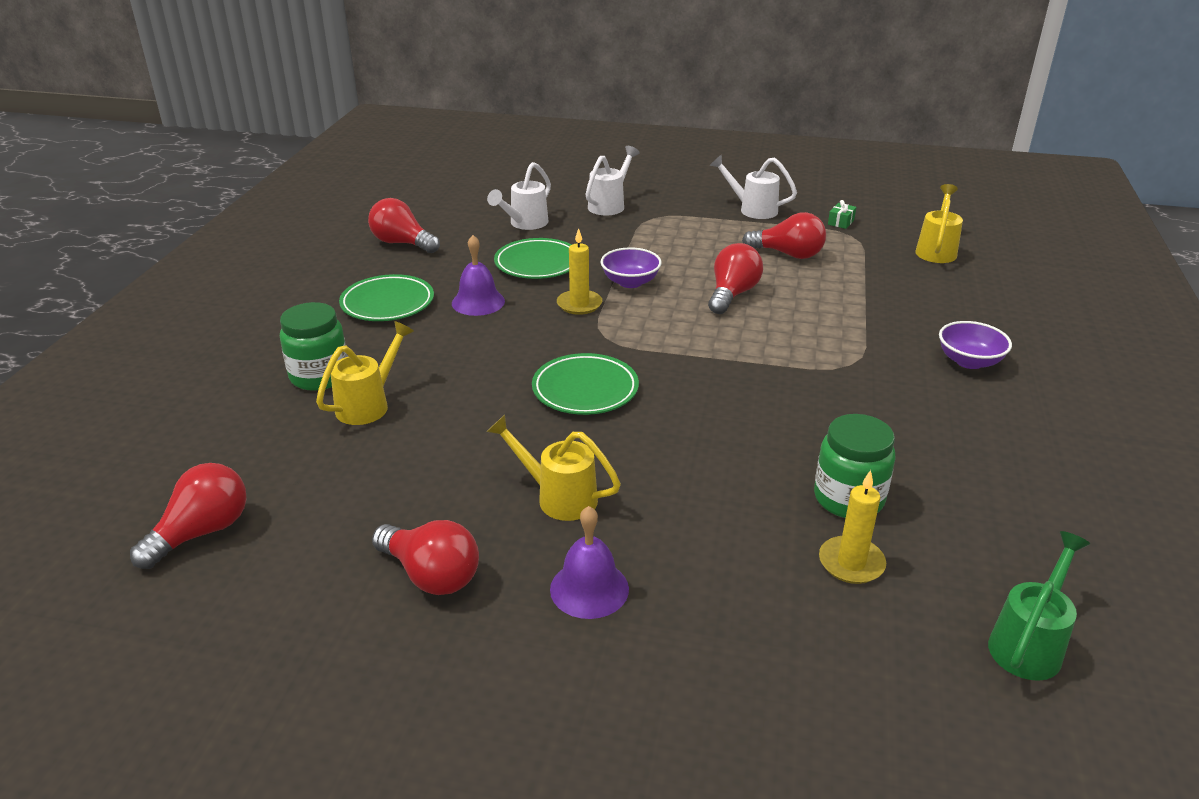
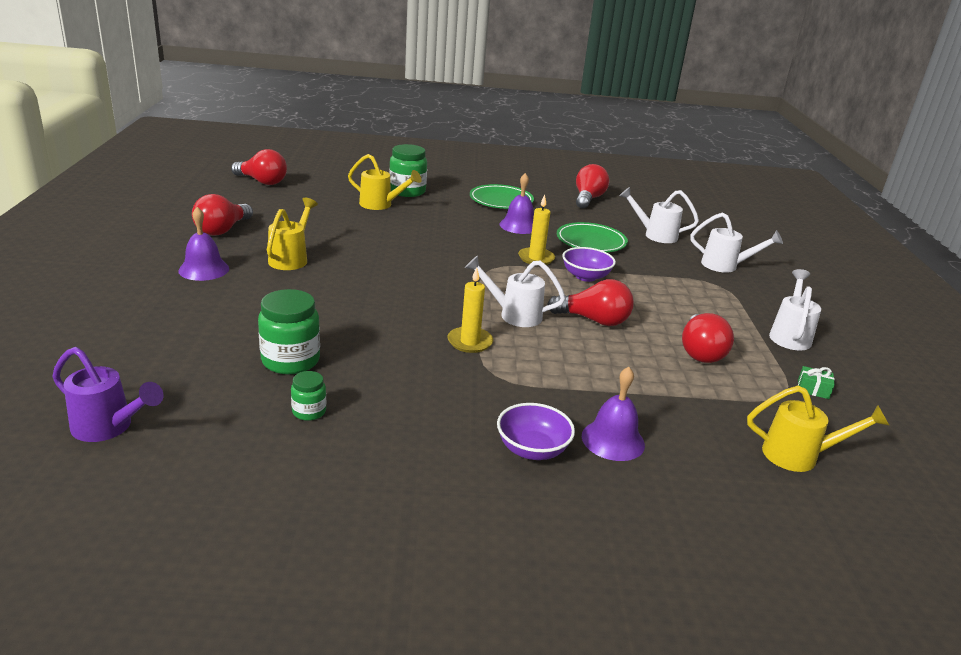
camera: 75 degrees right, 5 degrees down
green plate [532,353,639,415] -> none
yellow candle [819,470,886,584] -> yellow candle moved to [447,267,493,353]
green watering can [988,531,1090,681] -> purple watering can [52,347,164,442]
none -> green jar [291,371,326,421]
none -> white watering can [465,256,566,327]
none -> purple bell [582,367,645,461]

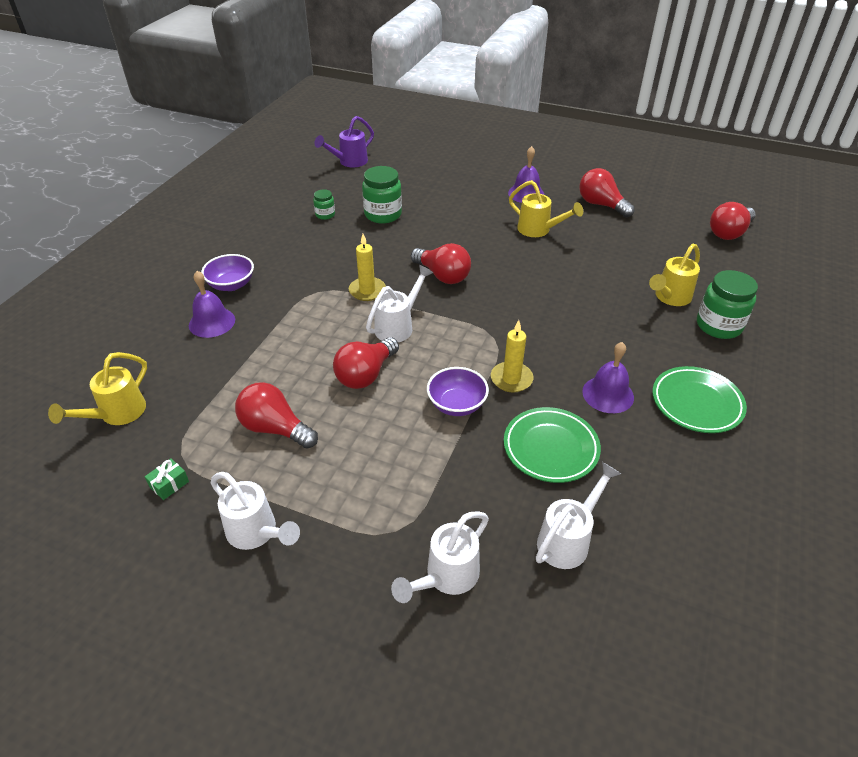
camera: 115 degrees right, 15 degrees up
red light bulb [576,164,609,209] -> red light bulb moved to [411,243,471,284]

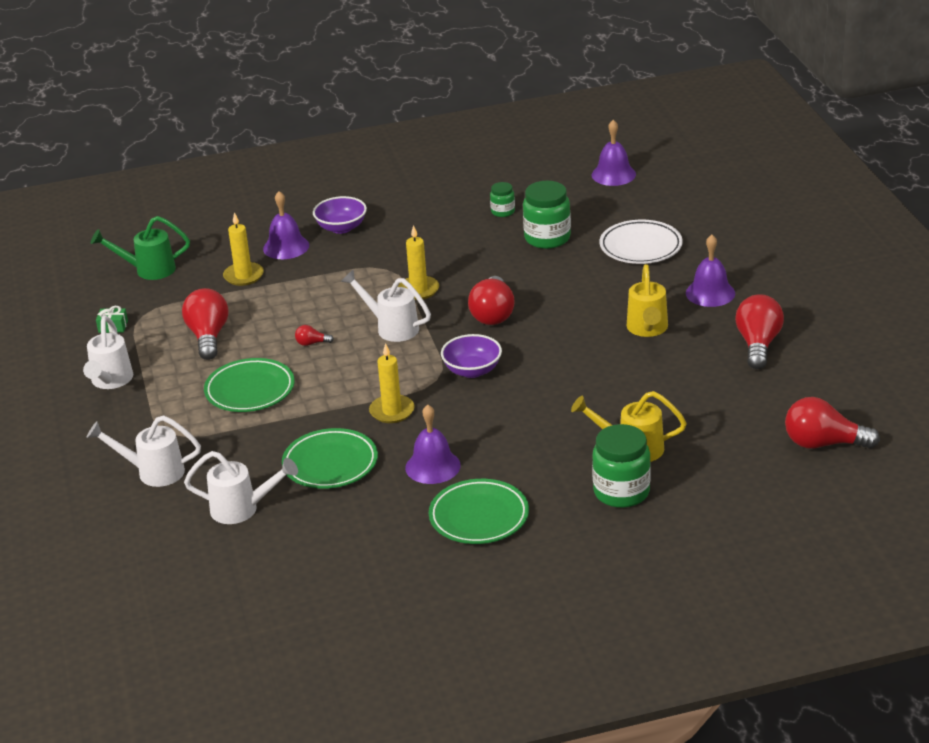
camera: 55 degrees right, 10 degrees down
yellow watering can [48,352,147,425] -> green watering can [91,216,190,280]
purple watering can [314,116,374,167] -> purple bell [592,120,636,186]
red light bulb [333,337,399,389] -> red light bulb [295,325,334,346], size x0.45
white watering can [366,265,433,342] -> white watering can turned 150 degrees counterclockwise [341,269,431,342]
purple bowl [427,367,489,416] -> purple bowl moved to [441,334,502,378]
none -> green plate [204,358,295,412]
none -> yellow candle [223,212,264,286]
none -> white plate [600,220,683,264]

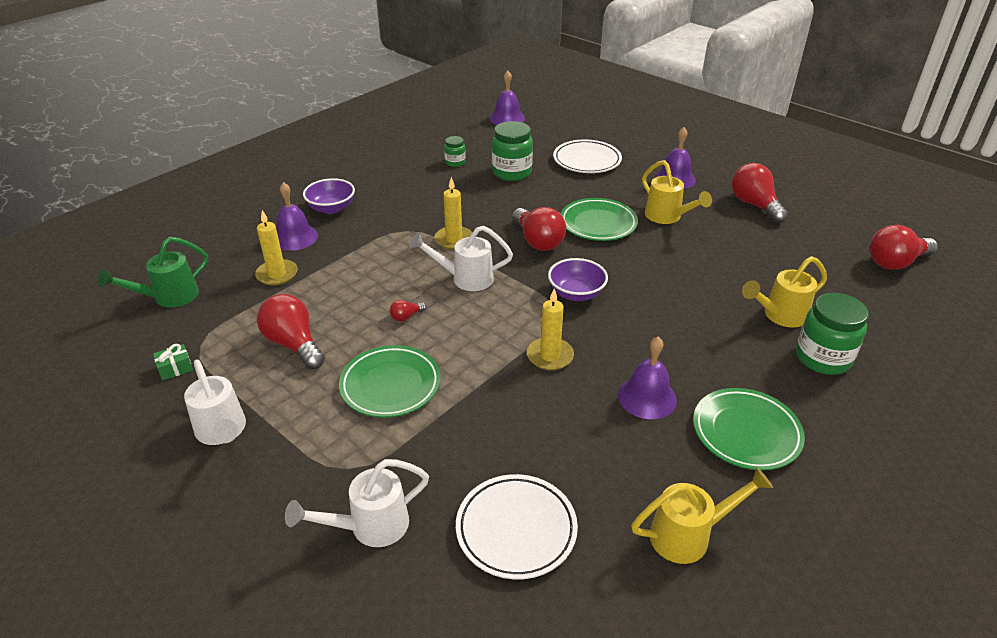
camera: 35 degrees left, 5 degrees up
white watering can [184,451,298,524] -> white plate [456,474,578,580]
green plate [282,428,378,489] -> green plate moved to [561,198,638,241]
none -> yellow watering can [631,467,773,564]

